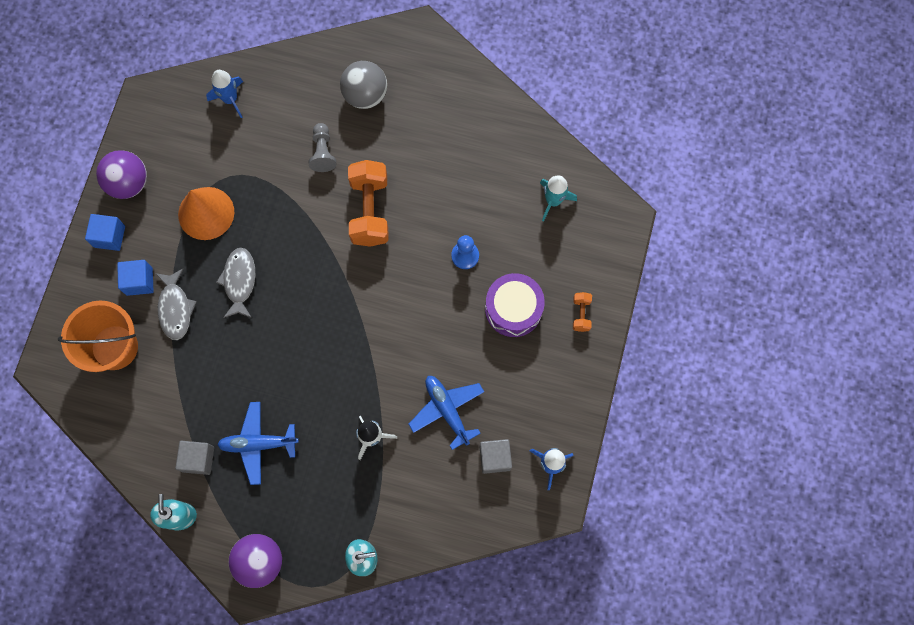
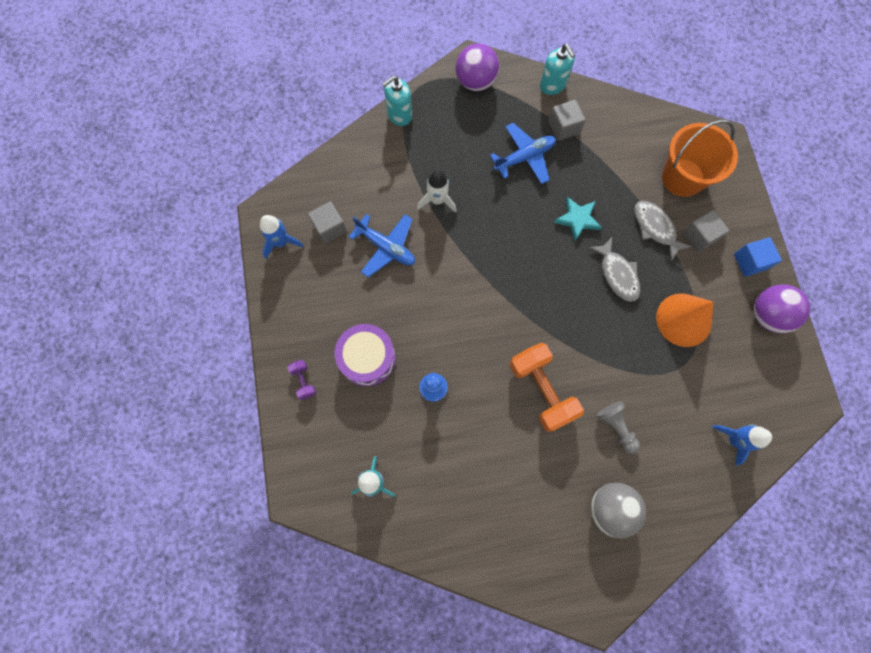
camera: 155 degrees right, 0 degrees up
blue cube [117,260,153,296] -> grey cube [683,210,729,252]
orange dumbbell [573,292,592,332] -> purple dumbbell [287,360,316,400]
none -> turquoise star [554,197,602,241]

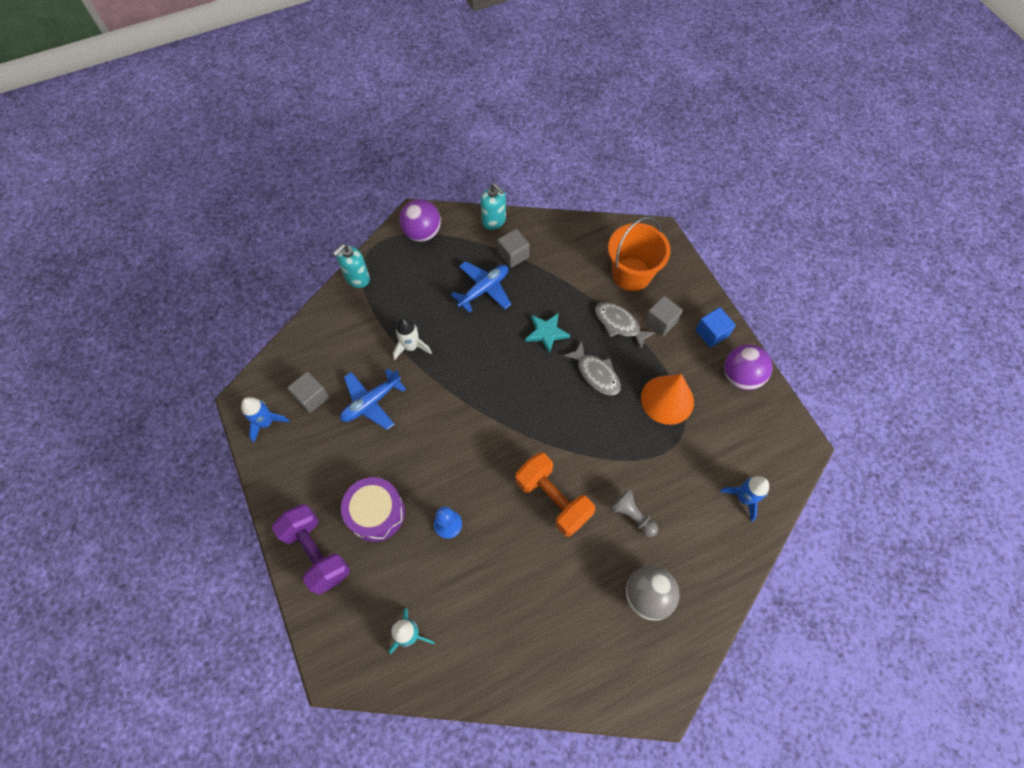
camera: 15 degrees left, 10 degrees down
purple dumbbell [287,360,316,400] -> purple dumbbell [272,504,350,595], size x2.18
blue plane [349,214,415,278] -> blue plane turned 120 degrees clockwise [340,368,406,430]

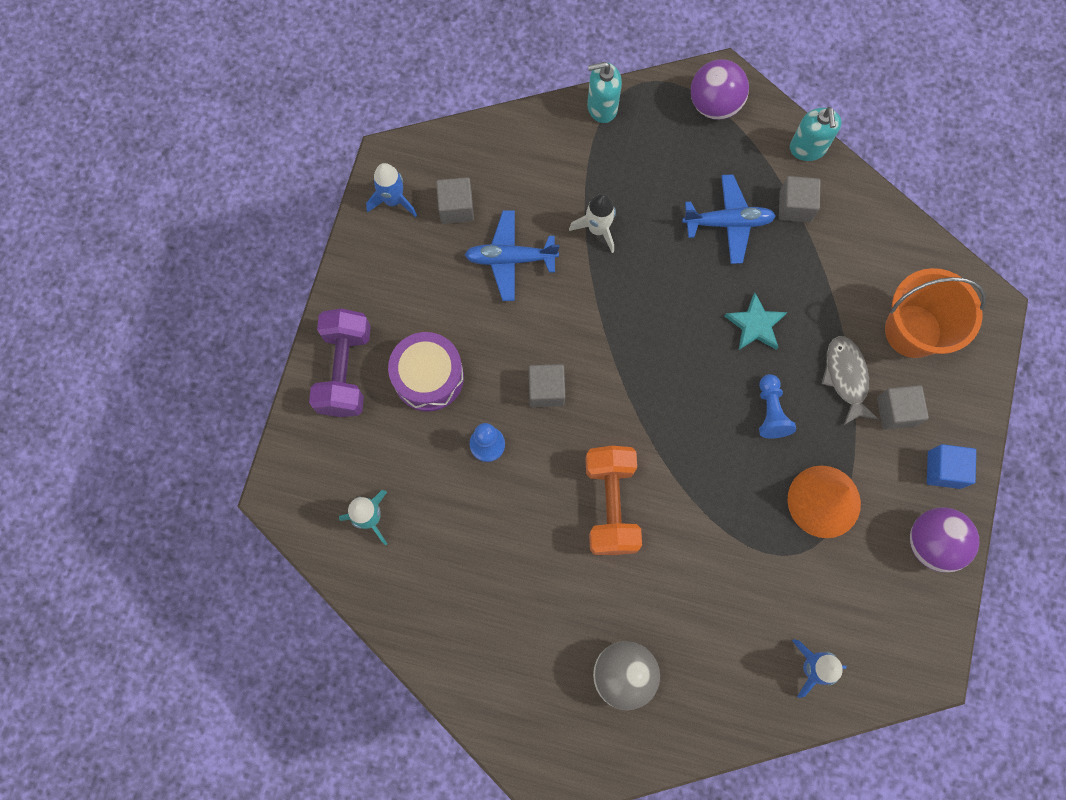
camera: 40 degrees right, 10 degrees up
grey fish [563,341,621,395] -> blue pawn [759,374,796,438]
grey pawn [610,489,658,537] -> none
none -> grey cube [529,364,565,407]

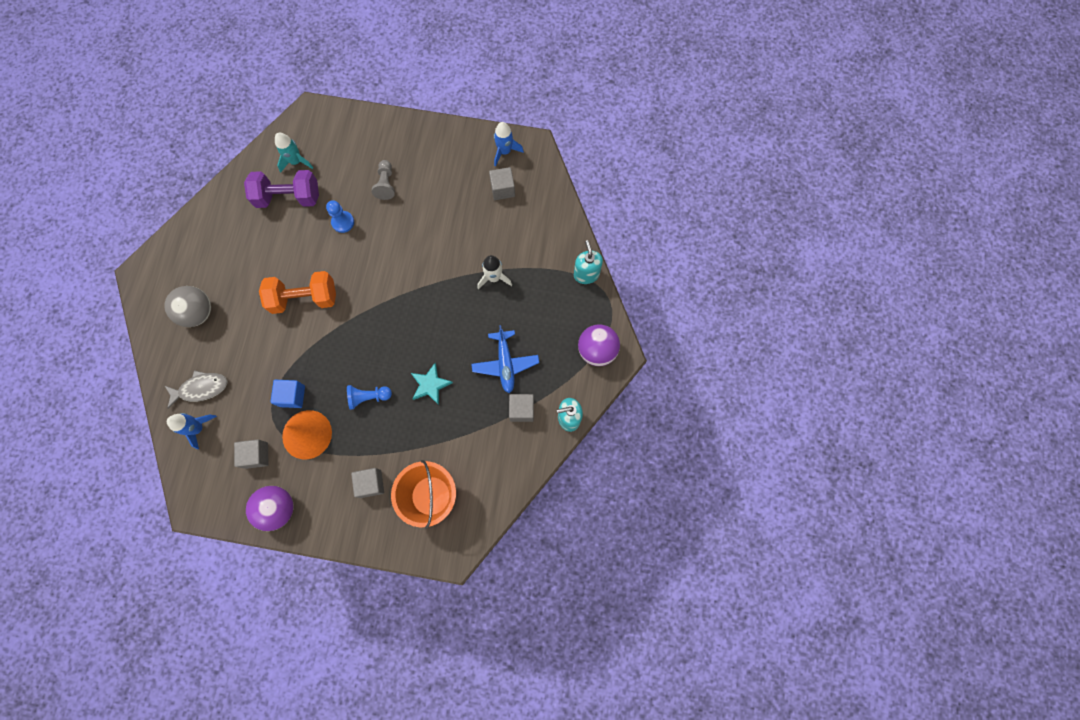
camera: 85 degrees right, 0 degrees up
purple dumbbell [309,308,371,417] -> purple dumbbell moved to [244,170,319,208]
purple drum [388,332,464,412] -> grey pawn [372,160,395,200]
blue plane [465,210,559,301] -> none
grey cube [529,364,565,407] -> grey cube moved to [234,439,269,469]
grey fish [821,336,878,426] -> grey fish moved to [165,370,227,409]
blue cube [927,444,976,489] -> blue cube moved to [270,380,305,408]

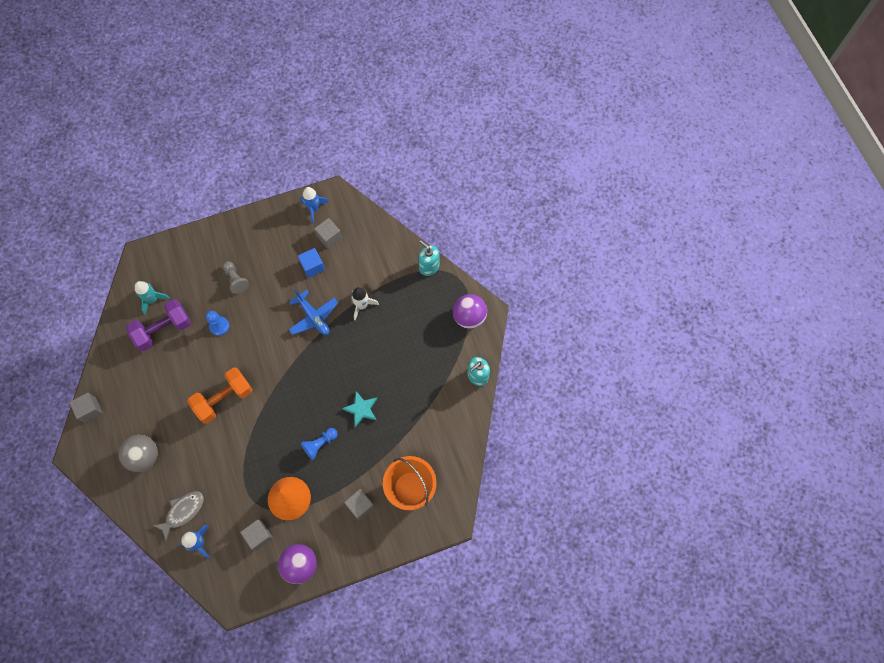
camera: 30 degrees left, 5 degrees down
blue cube [270,380,305,408] -> blue cube moved to [298,248,325,278]
blue plane [471,325,539,393] -> blue plane moved to [289,289,338,335]
grey cube [509,394,534,422] -> grey cube moved to [69,393,103,423]

